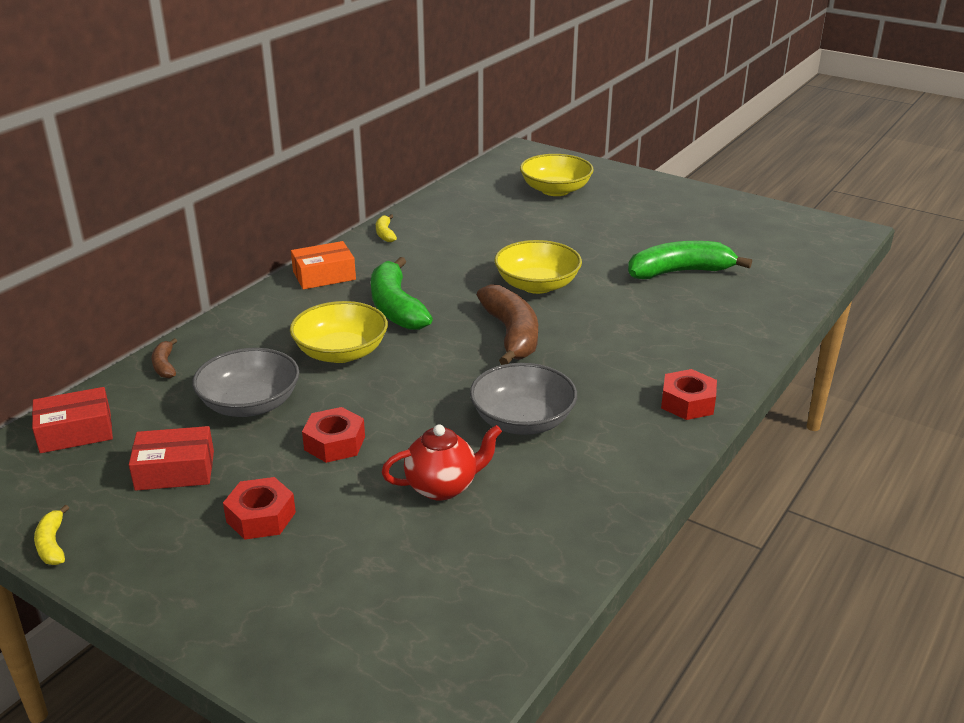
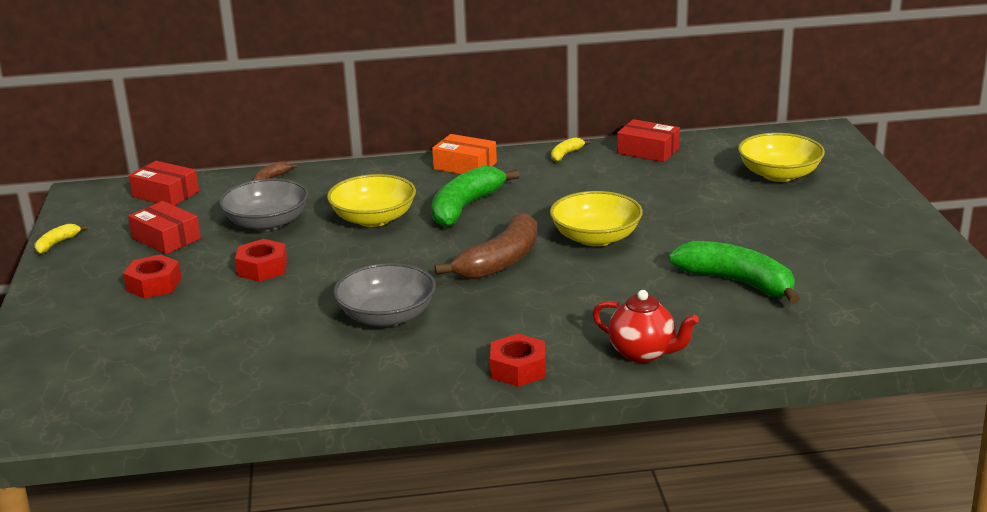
camera: 50 degrees right, 5 degrees down
red teapot [382,424,502,501] -> red teapot moved to [593,290,699,363]
none -> red box [617,119,680,162]

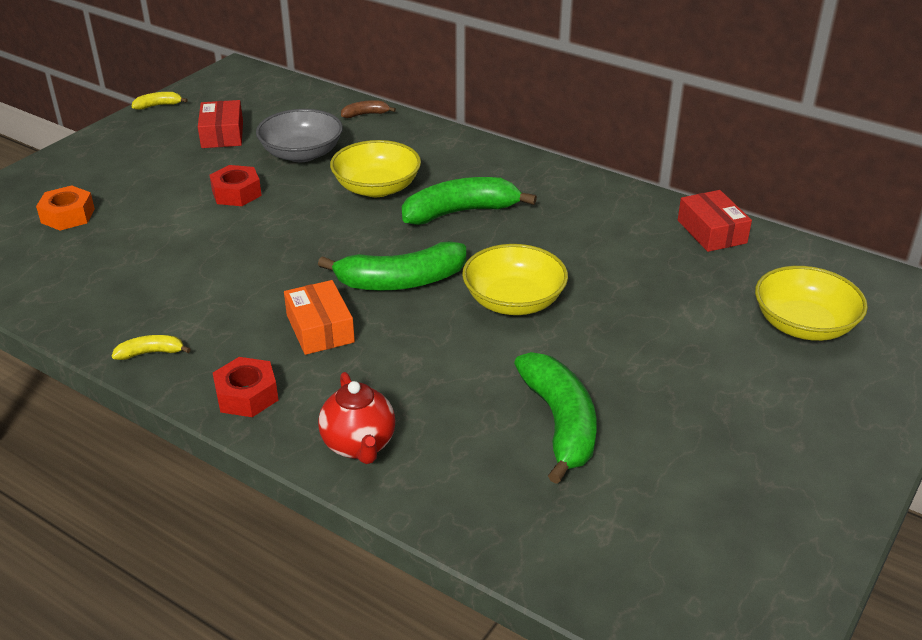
camera: 40 degrees right, 10 degrees up
red nut [123,254,182,299] -> none
red box [129,161,199,206] -> none
grey bowl [333,263,436,327] -> none
orange box [432,134,497,174] -> orange box moved to [284,280,355,355]
brown banana [435,213,537,280] -> green banana [318,241,466,291]
yellow banana [551,137,591,162] -> yellow banana moved to [112,335,191,360]
none -> orange nut [36,185,95,231]

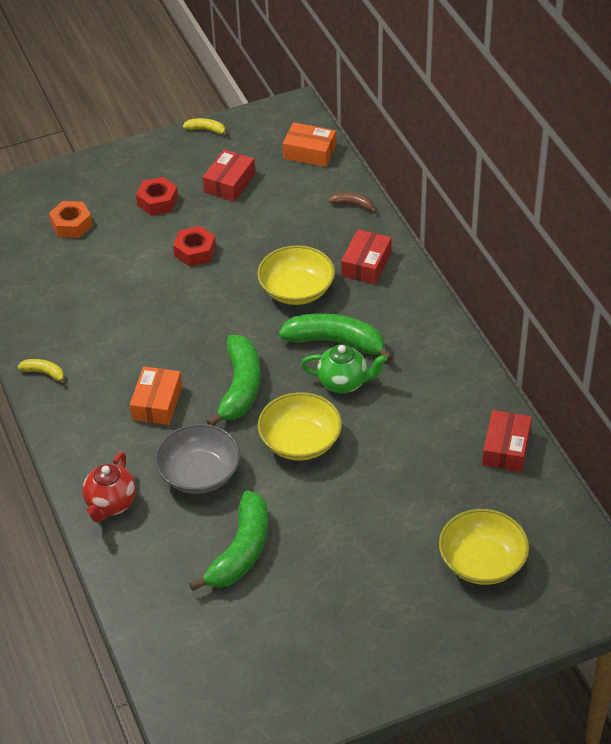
camera: 35 degrees right, 10 degrees up
red nut [213,357,278,417] -> red nut moved to [136,177,178,216]
grey bowl [256,109,343,162] -> grey bowl moved to [155,424,240,494]
green banana [318,241,466,291] -> green banana turned 105 degrees counterclockwise [206,335,261,426]
none -> orange box [283,122,336,167]
none -> green teapot [301,344,387,393]
none -> red box [341,229,391,284]

